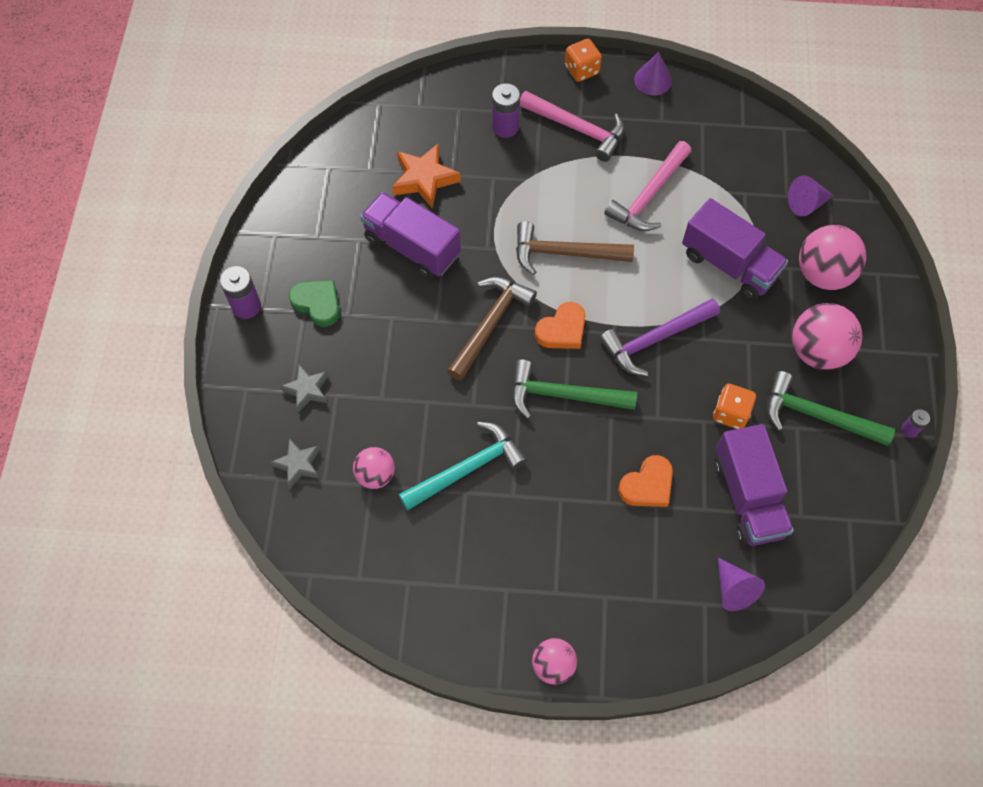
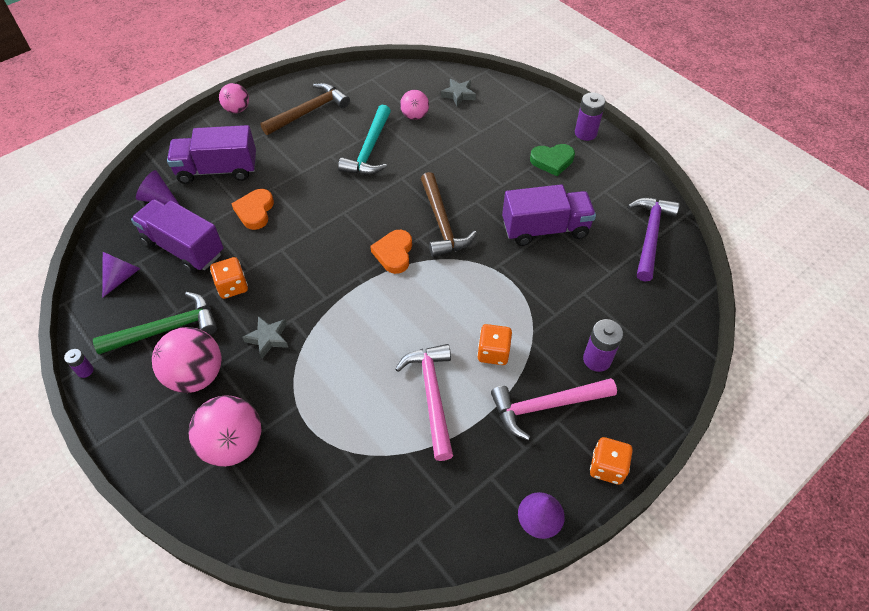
camera: 135 degrees right, 10 degrees down
grey star [280,364,329,413] -> grey star moved to [242,316,288,358]
orange star [392,144,461,209] -> none
green hammer [512,360,637,419] -> none
brown hammer [516,221,634,275] -> brown hammer moved to [260,83,350,135]
purple hammer [600,298,720,376] -> purple hammer moved to [628,198,680,282]
purple truck [682,198,788,300] -> purple truck moved to [167,125,256,184]
purple cone [788,175,834,217] -> purple cone moved to [102,252,141,298]
none -> orange dice [477,324,512,365]

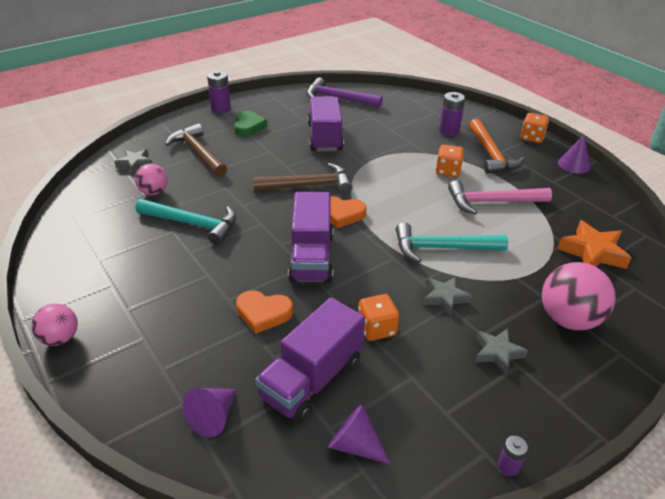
camera: 85 degrees left, 15 degrees down
green hammer [93,292,217,354] -> none
pink ball [152,327,221,393] -> grey star [475,328,528,375]
purple truck [167,125,256,184] -> purple truck moved to [288,192,333,283]
brown hammer [260,83,350,135] -> brown hammer moved to [165,123,227,177]
pink hammer [491,378,617,440] -> orange hammer [469,119,525,174]
none -> turquoise hammer [396,222,508,263]
none -> orange star [557,220,631,269]

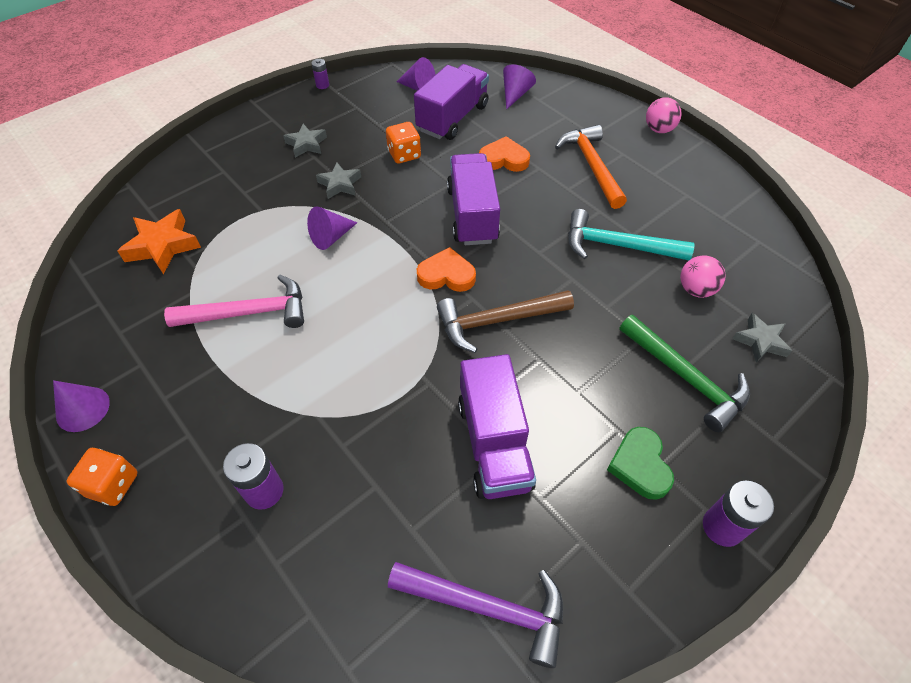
camera: 175 degrees right, 15 degrees up
brown hammer [165,123,227,177] -> green hammer [620,315,750,432]
turquoise hammer [396,222,508,263] -> purple cone [307,206,357,250]
orange dice [436,145,464,177] -> none
orange hammer [469,119,525,174] -> orange hammer moved to [555,125,627,209]
pink ball [542,262,615,330] -> none

